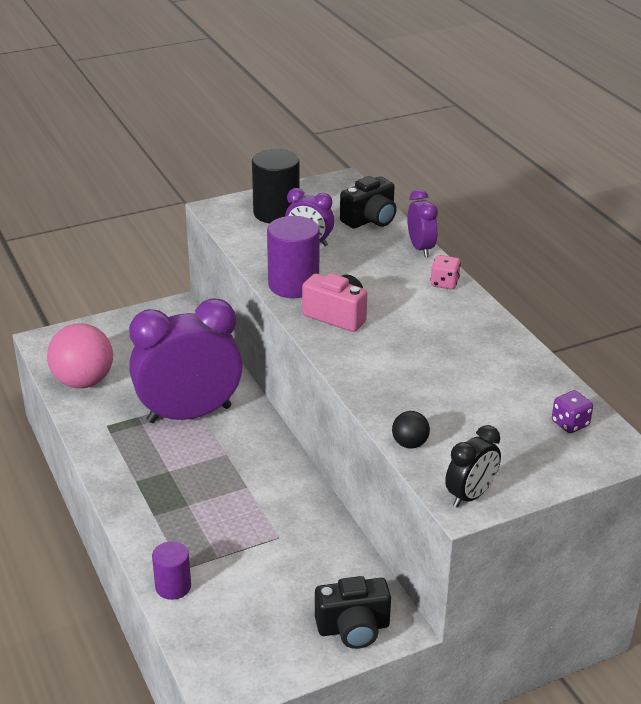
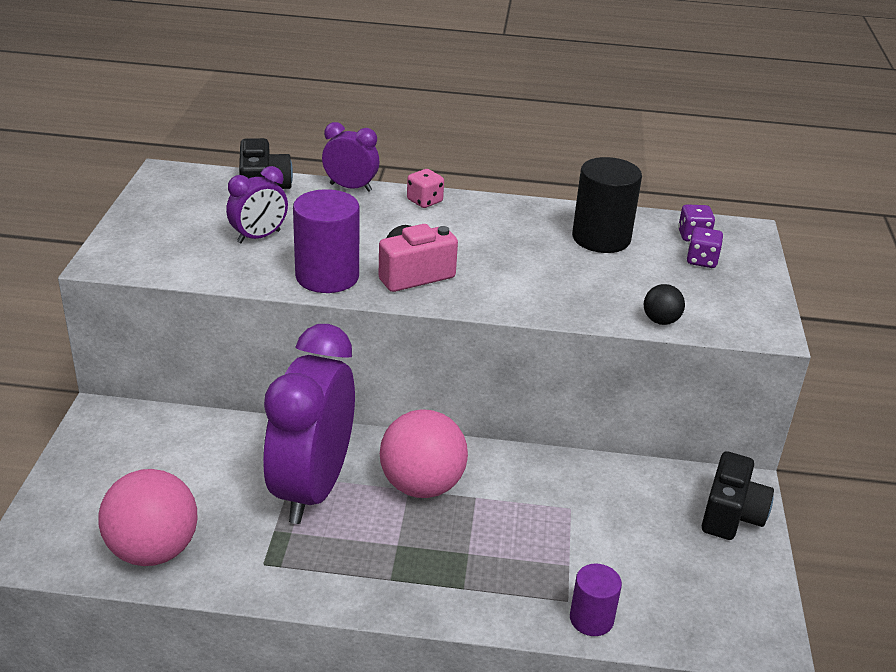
camera: 60 degrees left, 0 degrees up
black cylinder [252,149,300,223] -> black cylinder moved to [572,157,642,253]
black clock [445,425,501,507] -> none
none -> pink ball [380,409,468,498]
none -> purple dice [687,227,723,268]

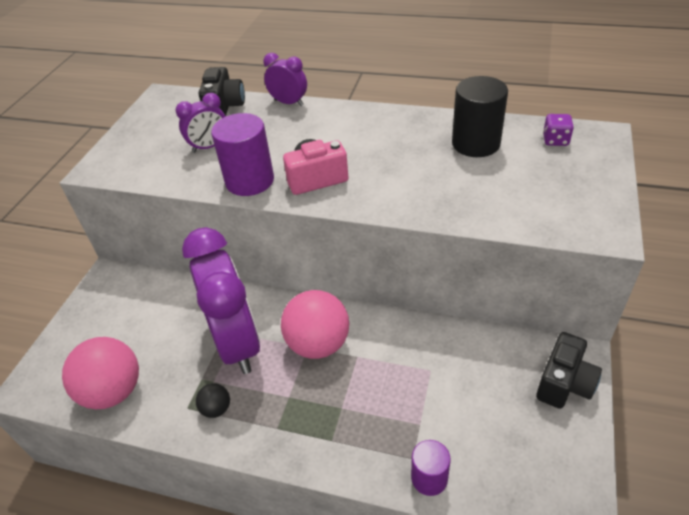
camera: 15 degrees right, 10 degrees up
purple clock [263,324,355,524] -> purple clock turned 135 degrees clockwise [182,227,260,374]
pink dice [407,169,444,208] -> none
black ball [644,284,685,325] -> black ball moved to [196,383,230,418]
purple dice [687,227,723,268] -> none

